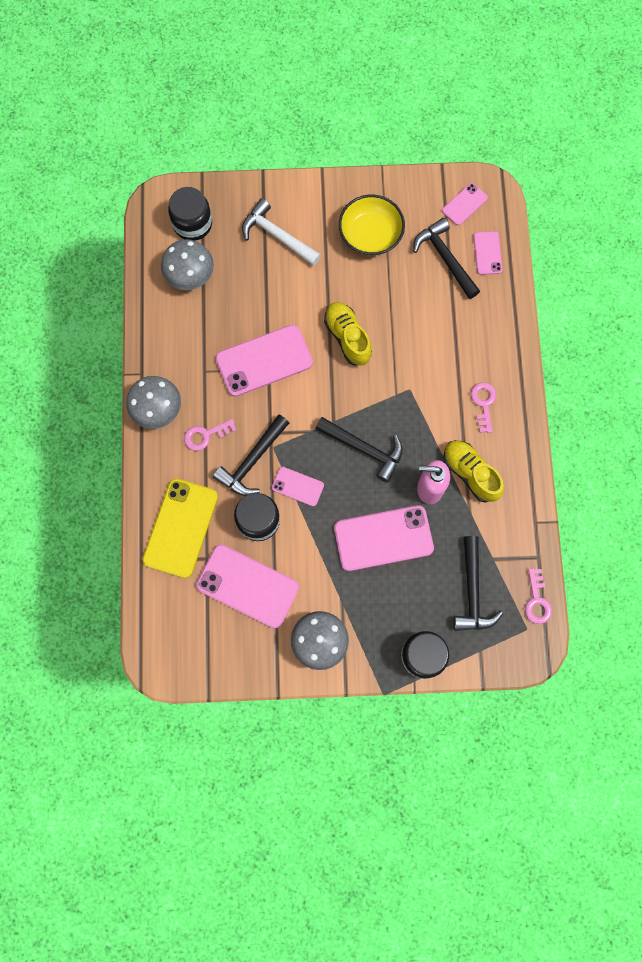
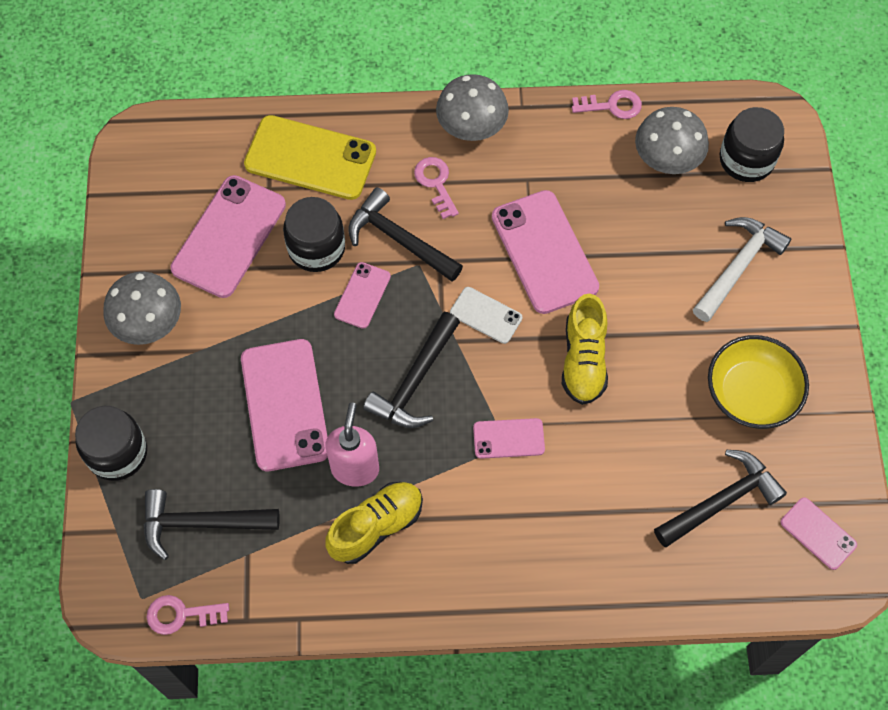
camera: 90 degrees right, 10 degrees down
yellow shoe [324,302,372,366] -> yellow shoe turned 120 degrees clockwise [562,294,608,405]
pink key [471,382,496,433] -> pink key moved to [572,90,642,119]
pink phone [473,231,503,275] -> pink phone moved to [473,418,545,459]
none -> white phone [450,287,522,344]

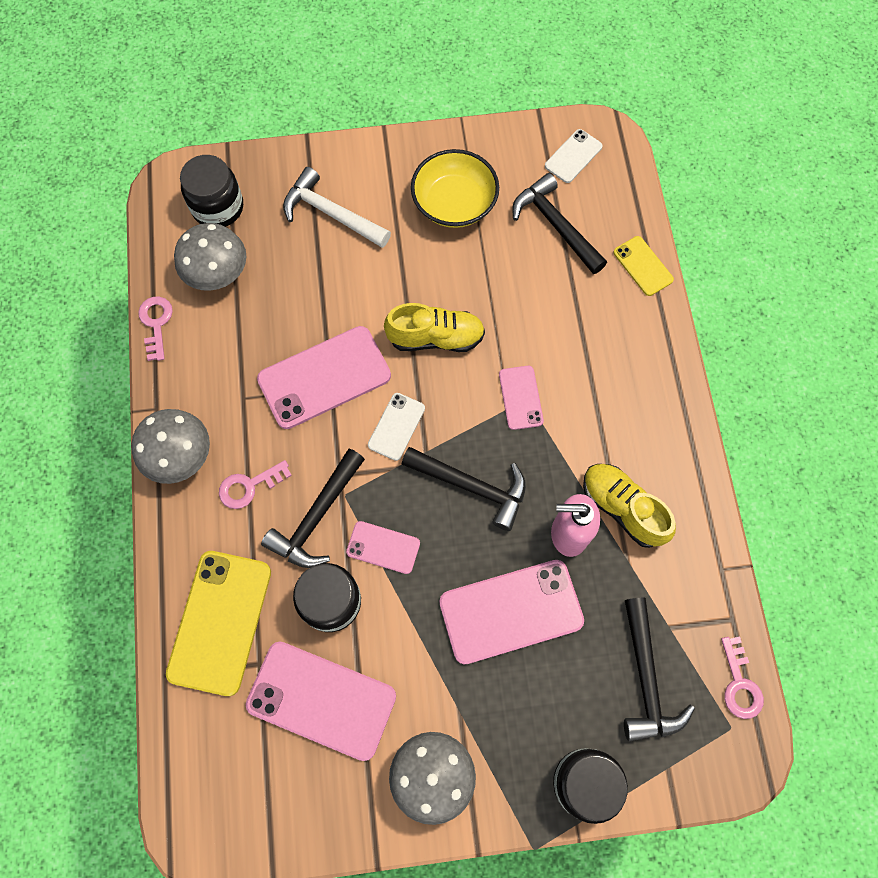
camera: 95 degrees left, 5 degrees up
pink phone [780,497,857,570] -> white phone [545,129,603,183]
none -> yellow phone [614,236,674,296]

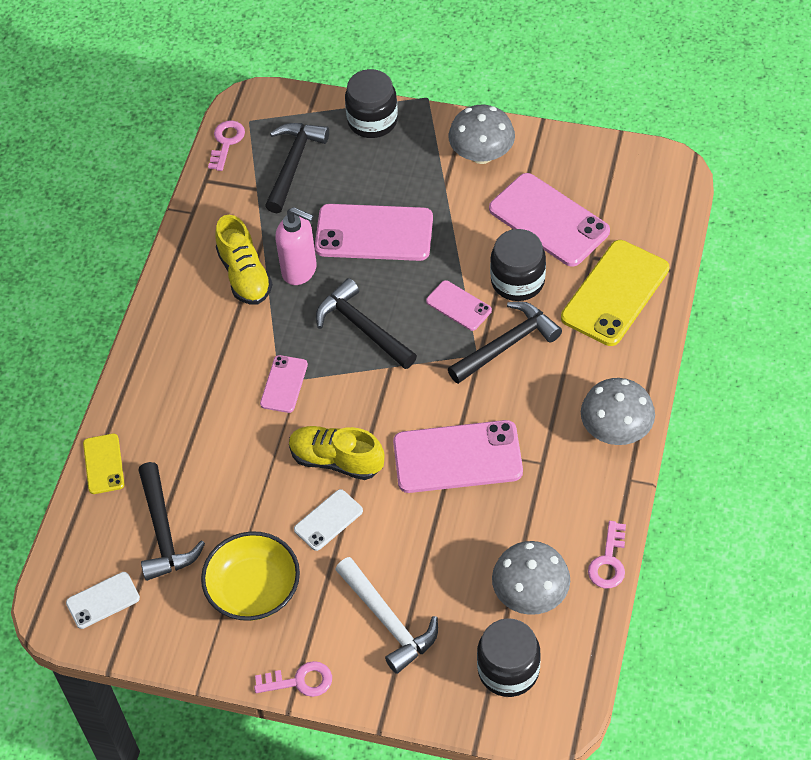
camera: 155 degrees left, 15 degrees down
pink key [219,460,292,509] -> pink key moved to [254,661,332,697]
white phone [368,393,425,461] -> white phone moved to [294,489,363,551]

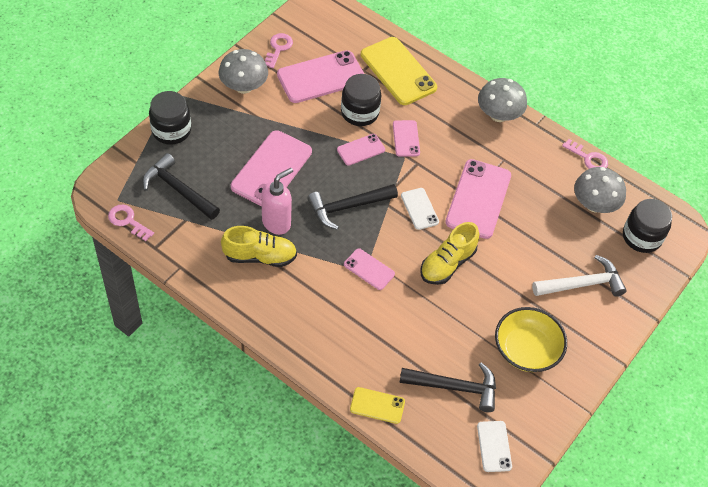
camera: 75 degrees left, 0 degrees up
pink key [254,661,332,697] -> pink key moved to [265,33,293,68]
white phone [294,489,363,551] -> white phone moved to [401,188,439,230]
black hammer [448,302,562,384] -> pink phone [393,120,420,157]

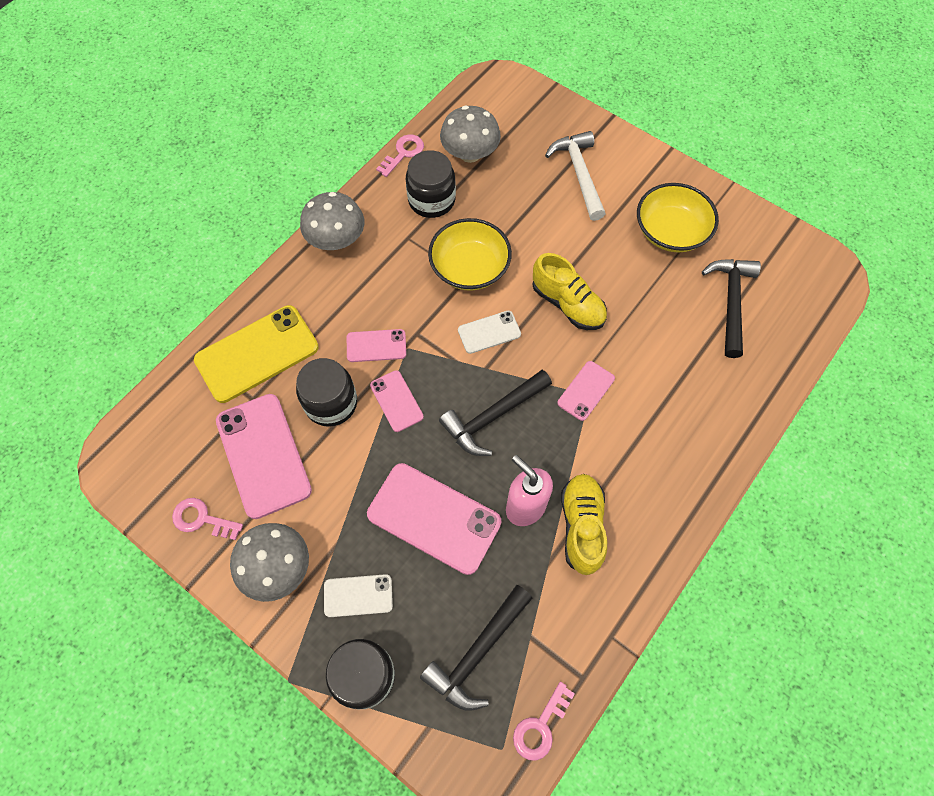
camera: 85 degrees left, 10 degrees up
black hammer [307,184,398,230] -> black hammer turned 75 degrees clockwise [439,370,552,456]
yellow phone [350,387,405,424] -> none
pink phone [445,159,511,239] -> yellow bowl [428,218,512,291]
white phone [477,421,512,472] -> white phone moved to [324,574,393,617]
black jar [623,199,672,253] -> black jar moved to [406,150,456,218]

